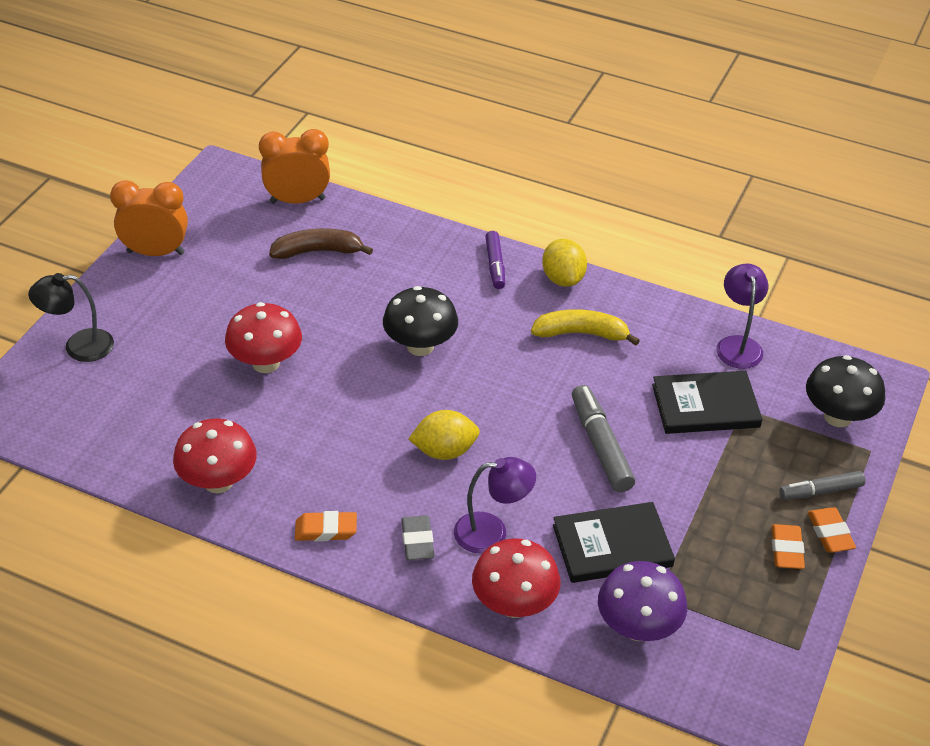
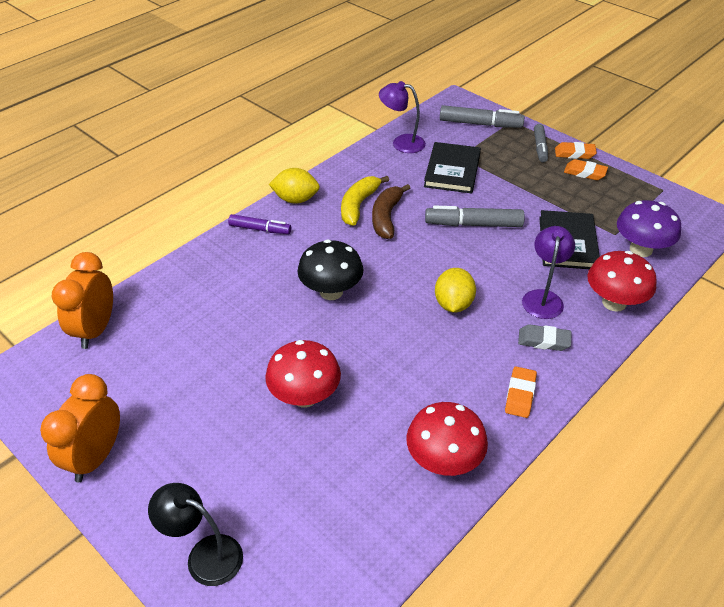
camera: 70 degrees left, 0 degrees up
black lamp [28,273,114,362] -> black lamp turned 105 degrees clockwise [148,483,243,586]
brown banana [269,228,373,259] -> brown banana moved to [372,184,410,239]
black mushroom [806,355,885,427] -> grey marker [440,105,525,128]

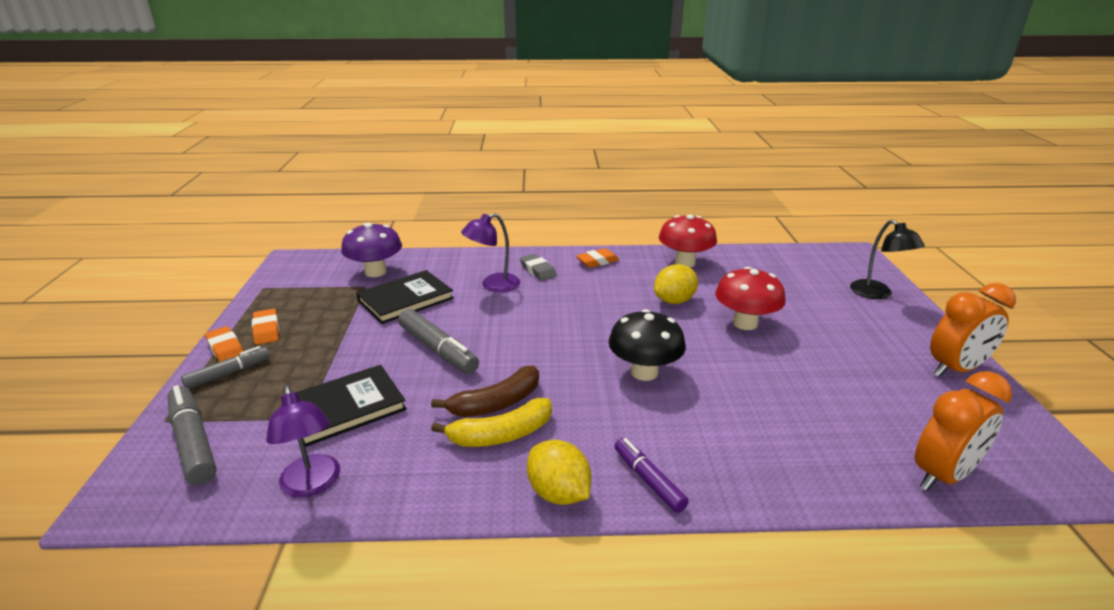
camera: 135 degrees left, 15 degrees down
yellow lemon [435,268,476,313] -> yellow lemon moved to [654,264,698,304]
red mushroom [587,251,657,312] -> none

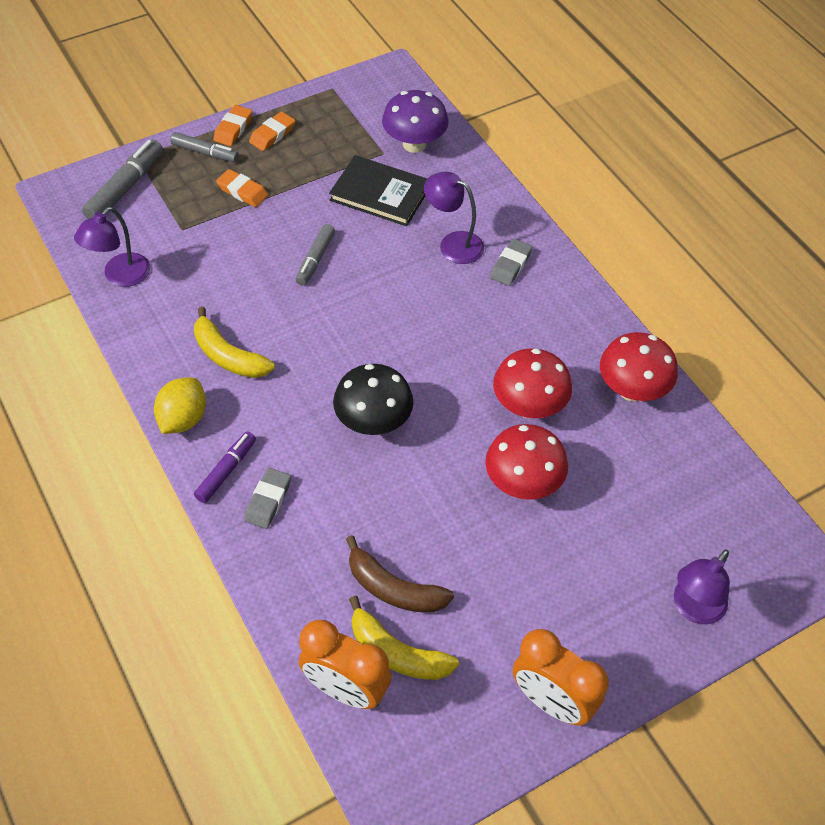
camera: 60 degrees right, 25 degrees up
black book [297,365,407,447] -> none
grey marker [398,309,479,374] -> grey marker [295,224,335,286], size x0.65
brown banana [431,366,539,417] -> brown banana moved to [346,535,454,613]
orange eraser [576,248,619,268] -> orange eraser moved to [216,169,268,207]
yellow lemon [654,264,698,304] -> red mushroom [493,348,572,418]
black lamp [850,220,925,299] -> purple lamp [674,549,730,624]
none -> grey eraser [244,468,291,529]
none -> yellow banana [349,596,459,680]

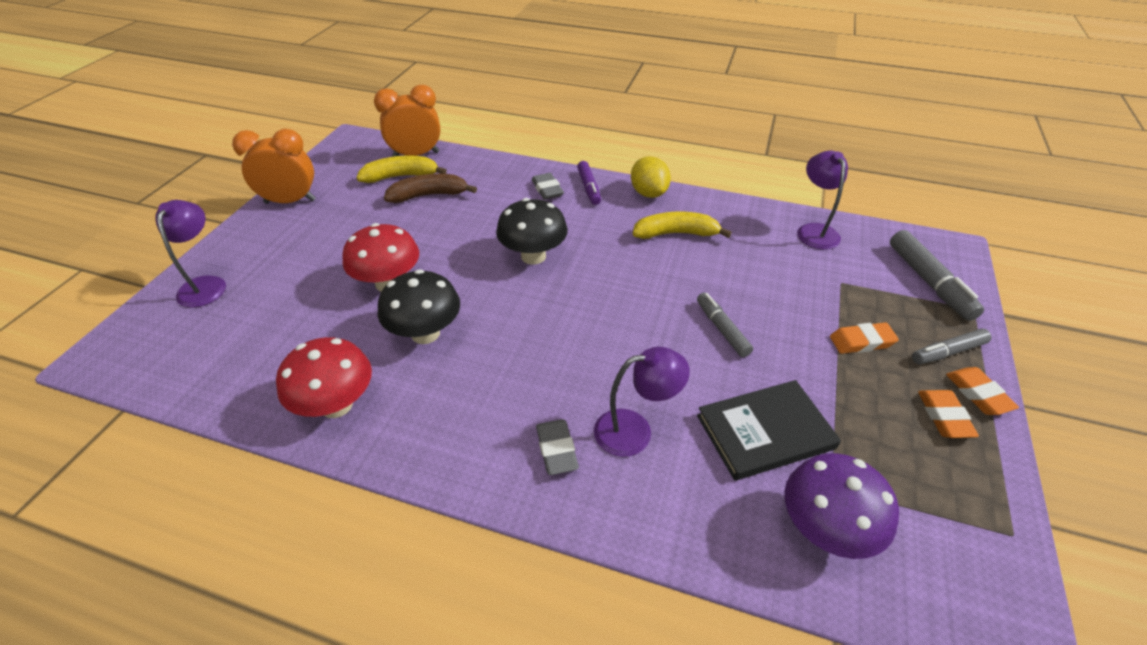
camera: 140 degrees right, 10 degrees down
red mushroom [493,348,572,418] -> black mushroom [378,269,460,344]

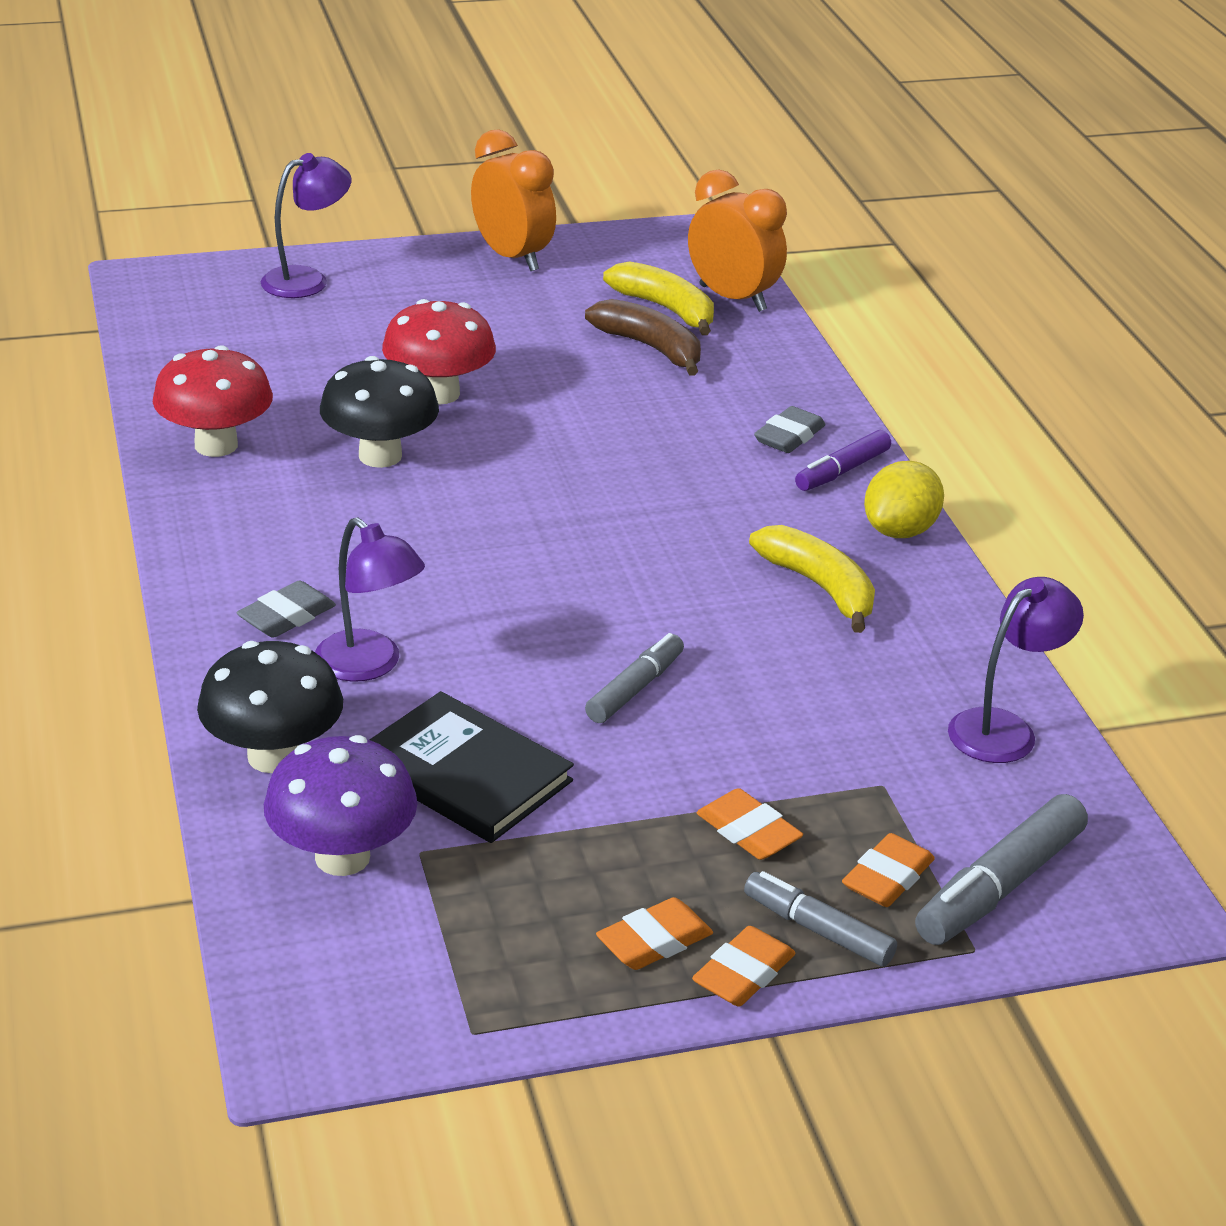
camera: 55 degrees right, 10 degrees down
black mushroom [496,198,568,265] -> black mushroom moved to [197,641,343,773]
none -> orange eraser [842,833,935,907]

